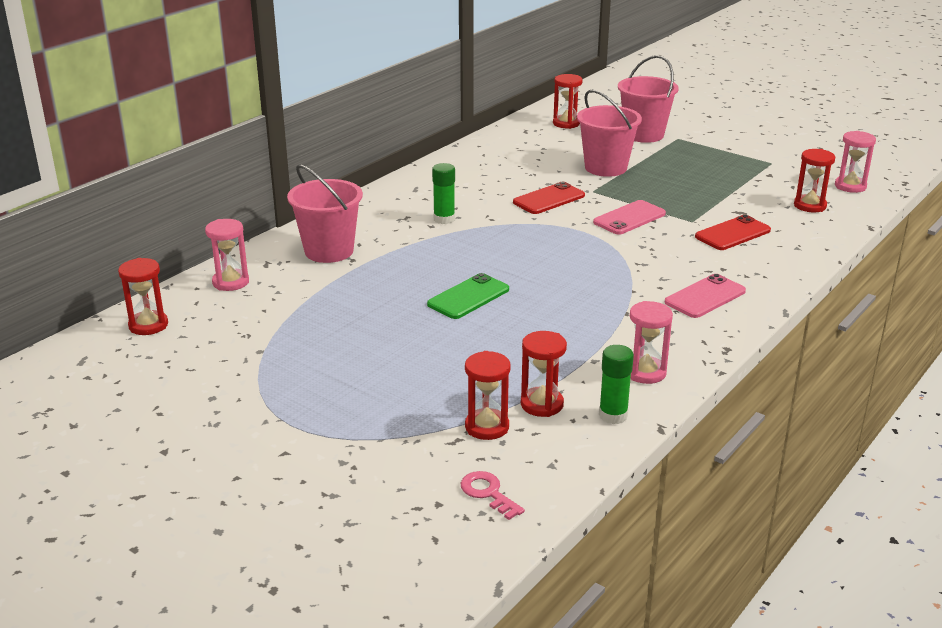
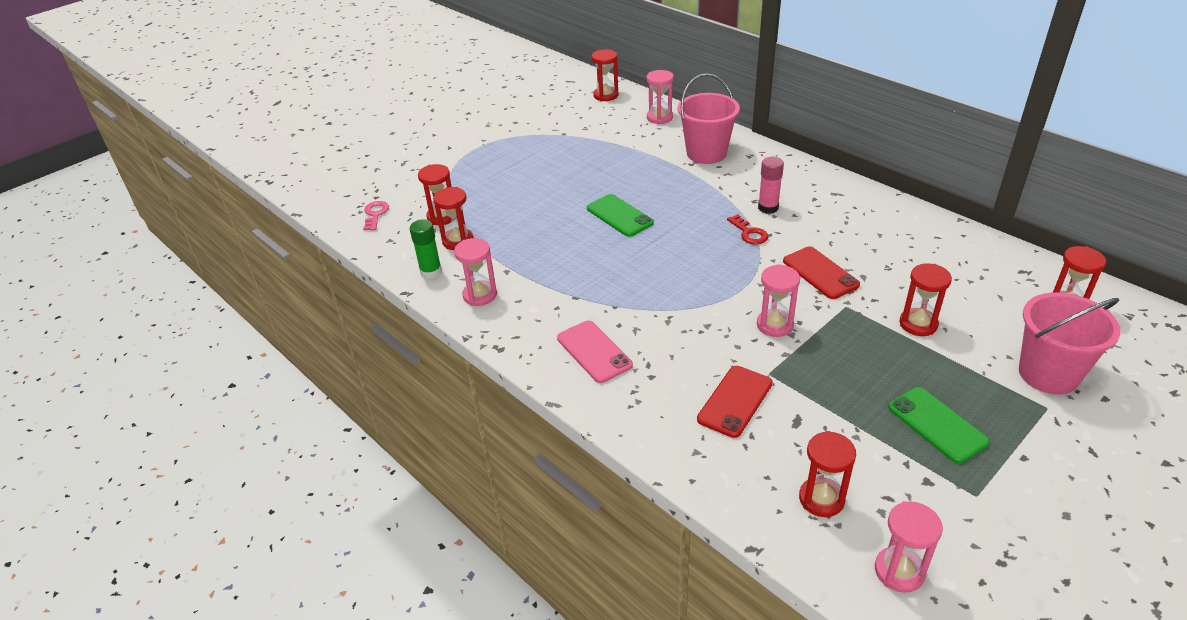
camera: 100 degrees right, 10 degrees up
green glue stick [432,163,455,224] -> pink glue stick [758,157,784,214]
pink key [461,471,525,520] -> pink key turned 60 degrees counterclockwise [363,201,389,230]
pink bucket [577,90,642,177] -> red hourglass [899,263,952,336]
pink phone [593,200,666,235] -> pink hourglass [757,264,800,337]
red phone [695,215,771,250] -> red phone turned 60 degrees clockwise [697,366,772,438]
none -> red key [727,214,768,245]
none -> green phone [888,387,989,463]

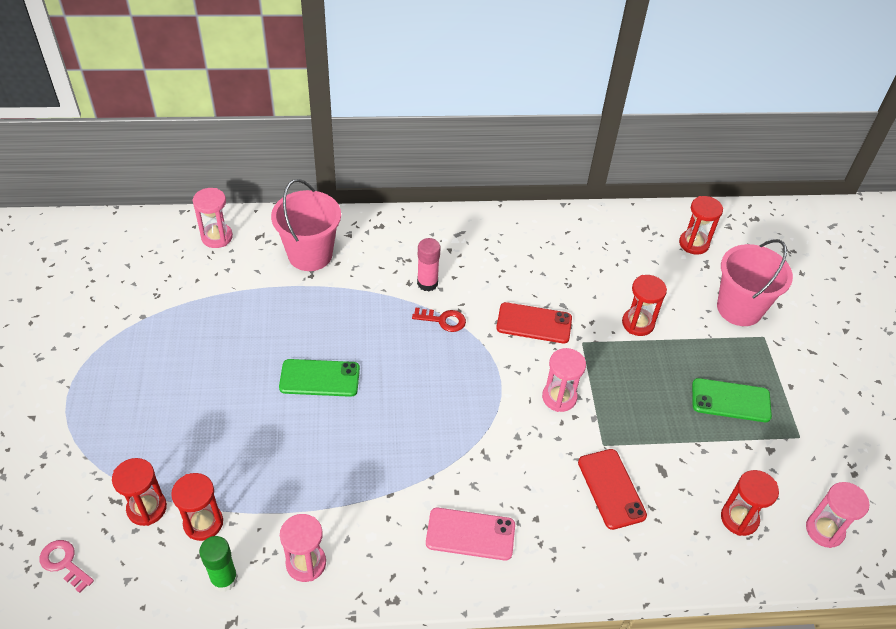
camera: 55 degrees left, 10 degrees up
red hourglass [591,50,618,101] -> none

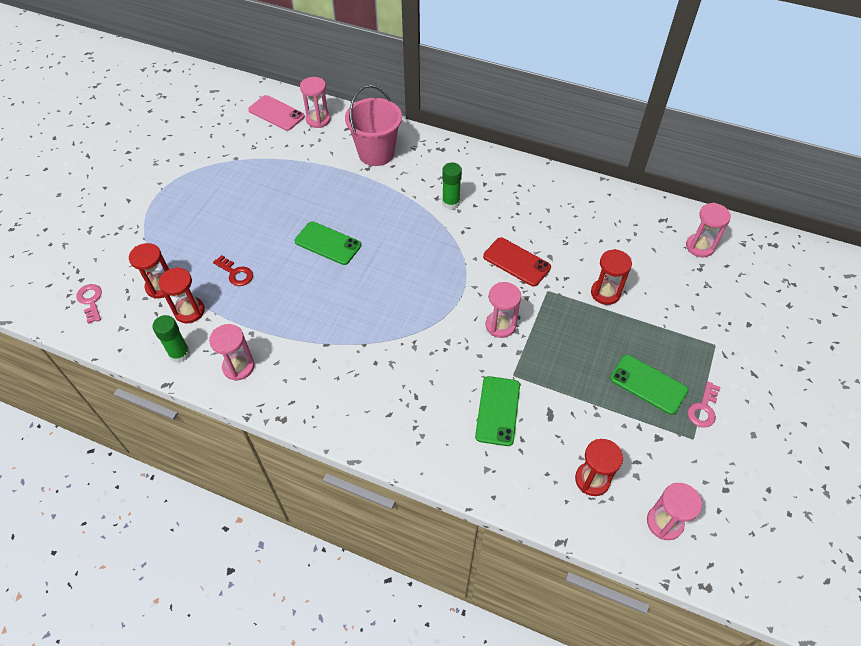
camera: 30 degrees right, 5 degrees up
red key [412,307,466,332] -> red key moved to [213,255,253,286]
pink glue stick [417,238,441,291] -> green glue stick [442,162,462,210]
pink phone [426,508,515,561] -> pink phone moved to [248,95,305,131]
red phone [578,449,647,530] -> green phone [475,376,520,446]
red hourglass [679,196,723,255] -> pink hourglass [686,203,731,257]
pink bucket [717,239,793,326] -> none
none -> pink key [688,382,720,428]

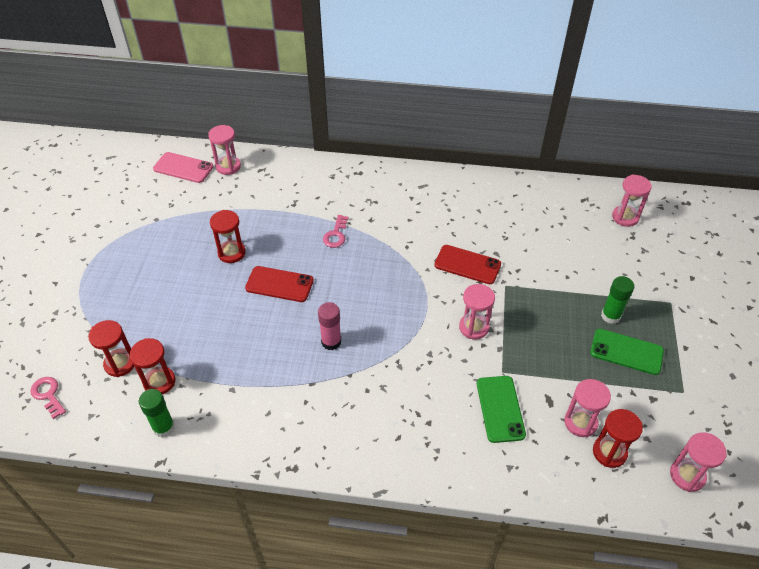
camera: 15 degrees left, 5 degrees down
pink hourglass [209,324,255,381] -> pink hourglass moved to [564,379,611,437]
red key [213,255,253,286] -> none
green phone [295,221,361,265] -> red phone [245,266,314,302]
pink bucket [345,85,402,166] -> none
green glue stick [442,162,462,210] -> green glue stick moved to [601,276,634,324]
red hourglass [591,249,632,305] -> red hourglass moved to [210,210,246,263]
pink key [688,382,720,428] -> pink key moved to [323,215,349,248]
none -> pink glue stick [318,302,341,350]

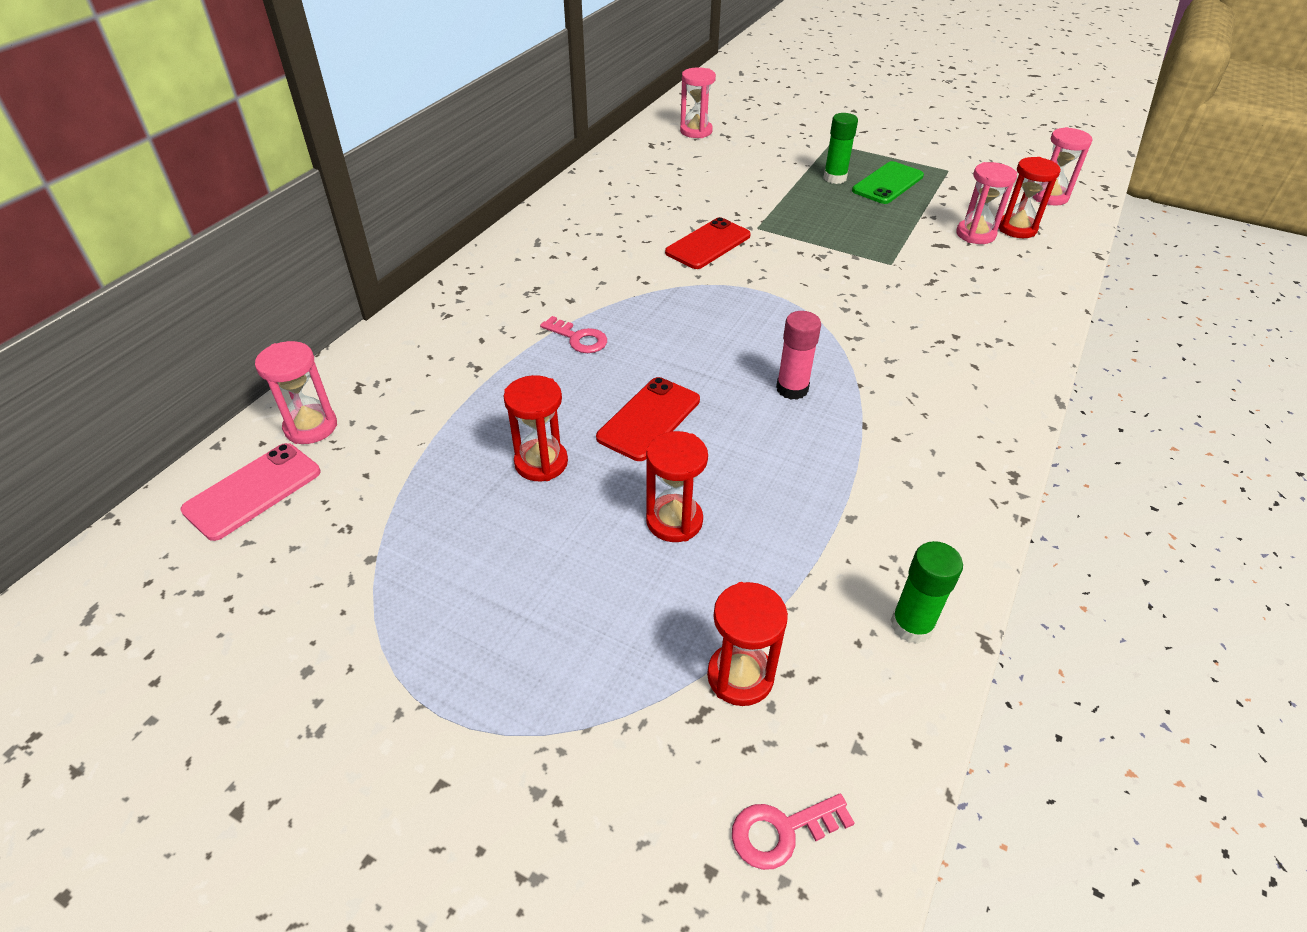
camera: 70 degrees left, 5 degrees down
red hourglass [130,338,175,394] -> red hourglass moved to [646,431,708,542]
pink hourglass [459,284,495,339] -> none
green phone [477,376,526,443] -> none

